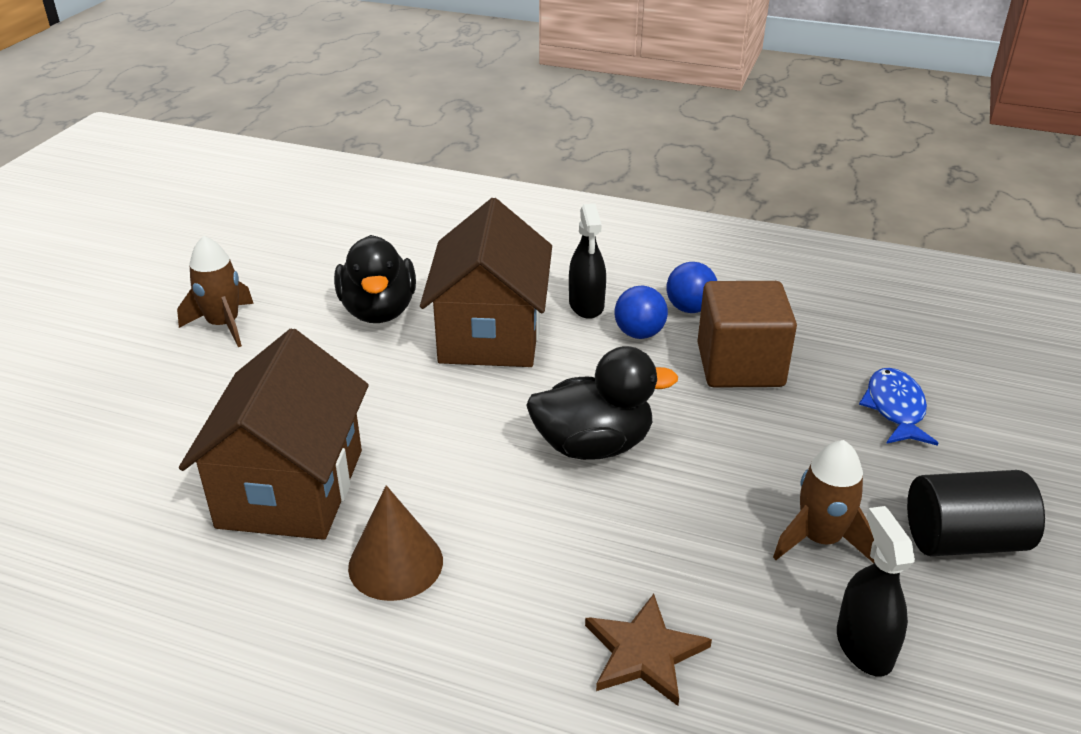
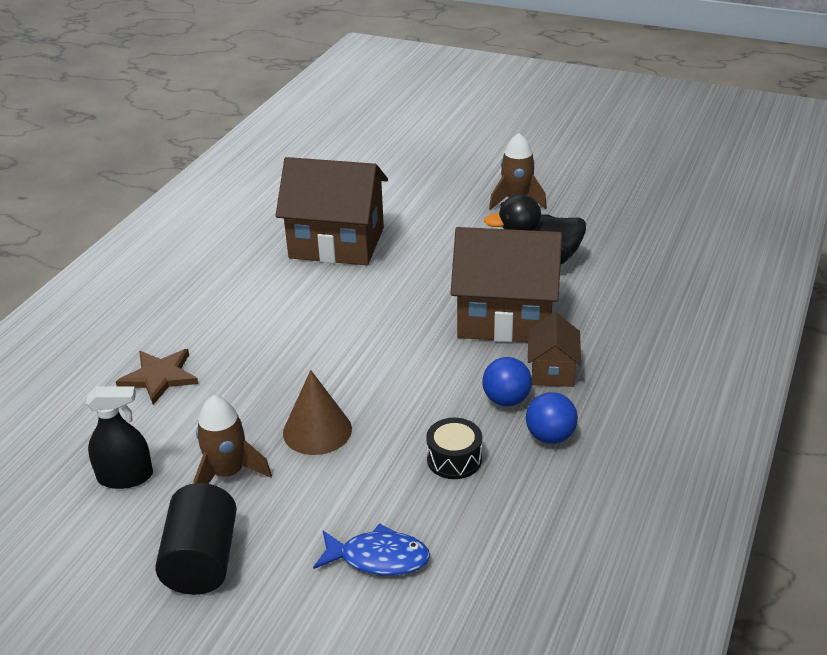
camera: 95 degrees right, 0 degrees up
brown cone [348,485,443,601] -> brown cone moved to [283,370,352,455]
black duck [526,346,678,460] -> none
black spray bottle [569,204,606,319] -> brown house [528,312,581,387]
brown cube [697,281,797,388] -> black drum [426,418,482,479]

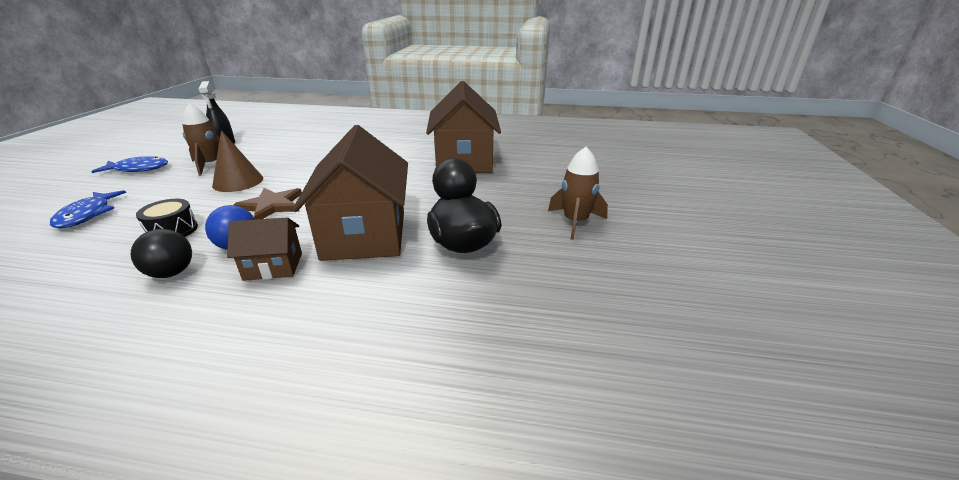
camera: 75 degrees right, 5 degrees down
brown star [116,349,198,405] -> brown star moved to [234,188,302,220]
black cylinder [155,483,237,595] -> blue fish [91,156,168,173]
blue ball [526,392,578,444] -> black ball [131,229,192,278]

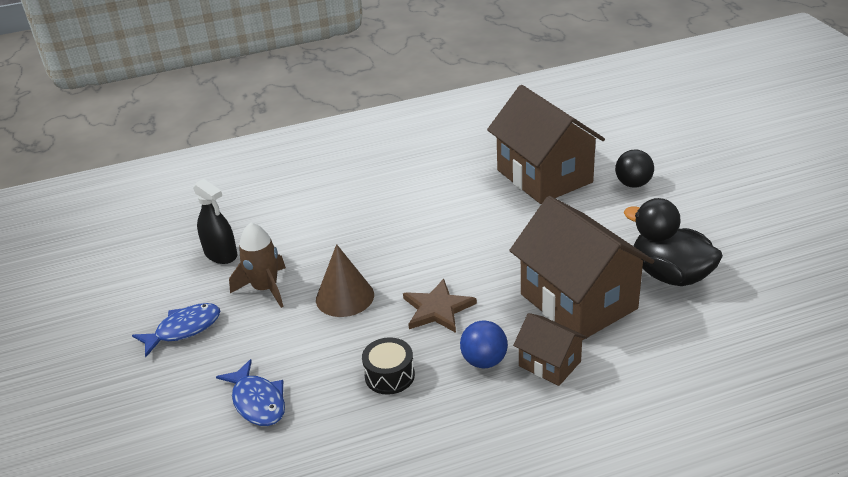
camera: 25 degrees left, 5 degrees up
black ball [131,229,192,278] -> black ball moved to [615,150,654,188]
brown house [227,217,302,281] -> brown house turned 75 degrees clockwise [513,313,587,386]
brown rocket [548,147,608,240] -> none

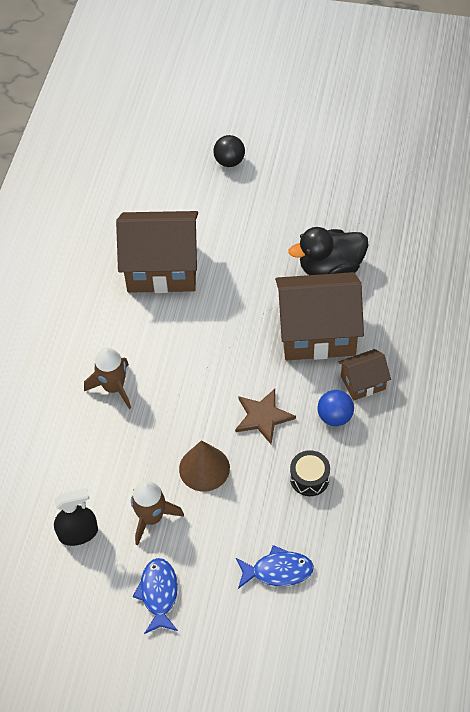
camera: 60 degrees left, 20 degrees up
black ball [615,150,654,188] -> black ball moved to [213,135,245,167]
none -> brown rocket [84,348,131,409]

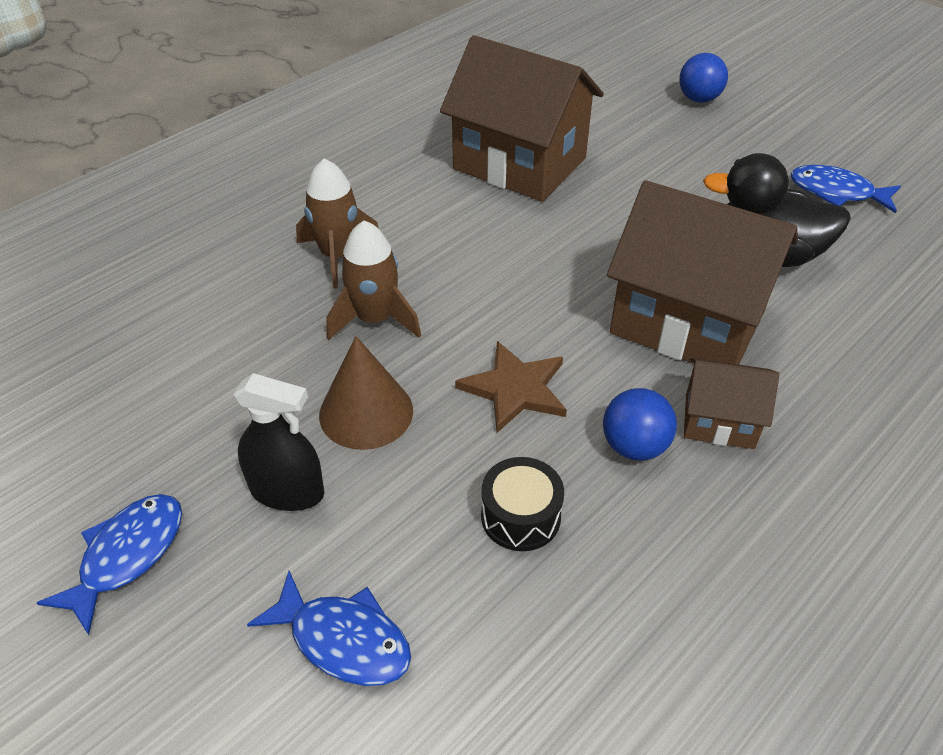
camera: 30 degrees right, 10 degrees down
black spray bottle [54,488,98,546] -> black spray bottle moved to [234,373,324,511]
brown rocket [131,481,184,545] -> brown rocket moved to [327,221,421,340]
black ball [213,135,245,167] -> blue ball [679,53,728,103]
none -> blue fish [791,165,901,213]

